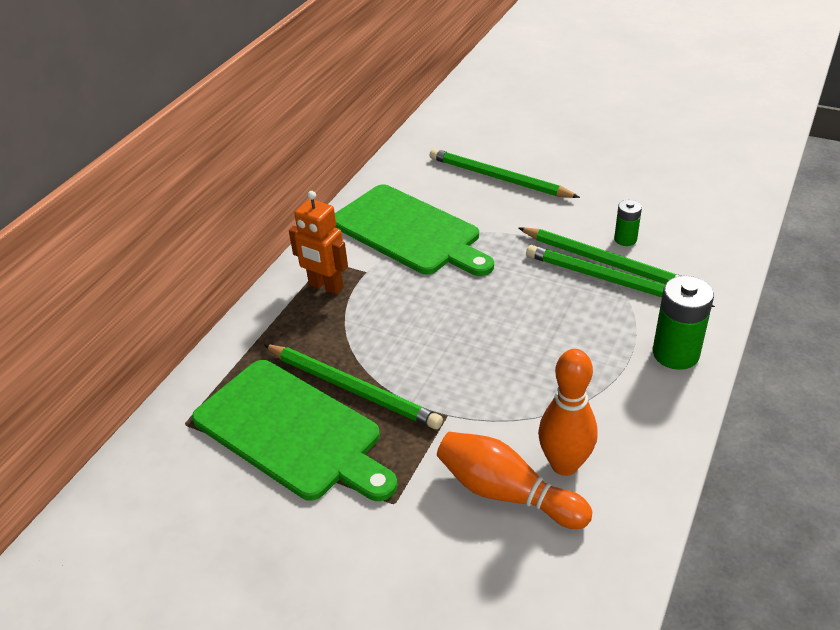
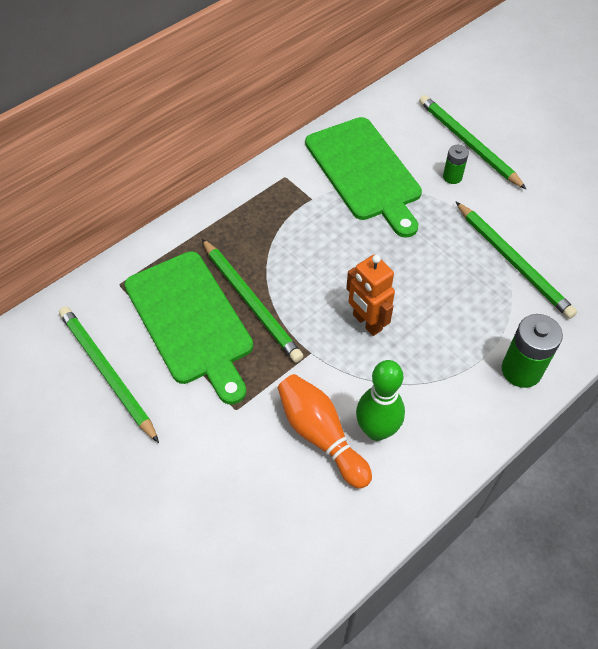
camera: 20 degrees right, 15 degrees up
orange robot [289,191,348,294] -> orange robot moved to [346,254,395,336]
green pencil [526,245,715,307] -> green pencil moved to [59,306,159,443]
orange bowling pin [538,349,598,476] -> green bowling pin [356,360,405,441]
green battery [614,200,642,246] -> green battery moved to [443,145,469,184]

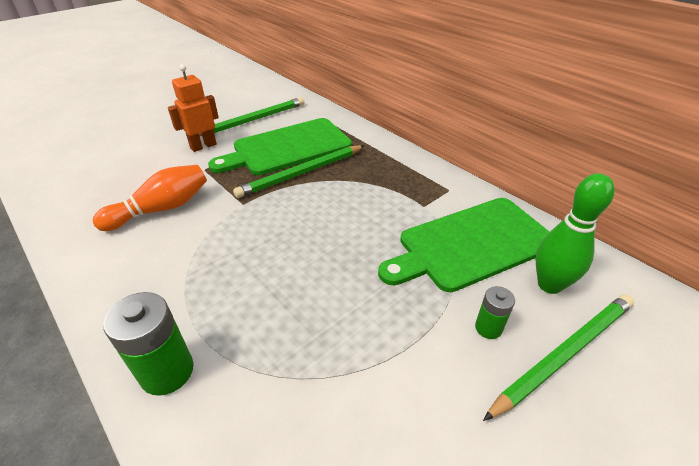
camera: 90 degrees right, 15 degrees down
orange robot [346,254,395,336] -> orange robot moved to [168,64,219,152]
green bowling pin [356,360,405,441] -> green bowling pin moved to [536,173,615,294]
green pencil [456,202,577,319] -> none

